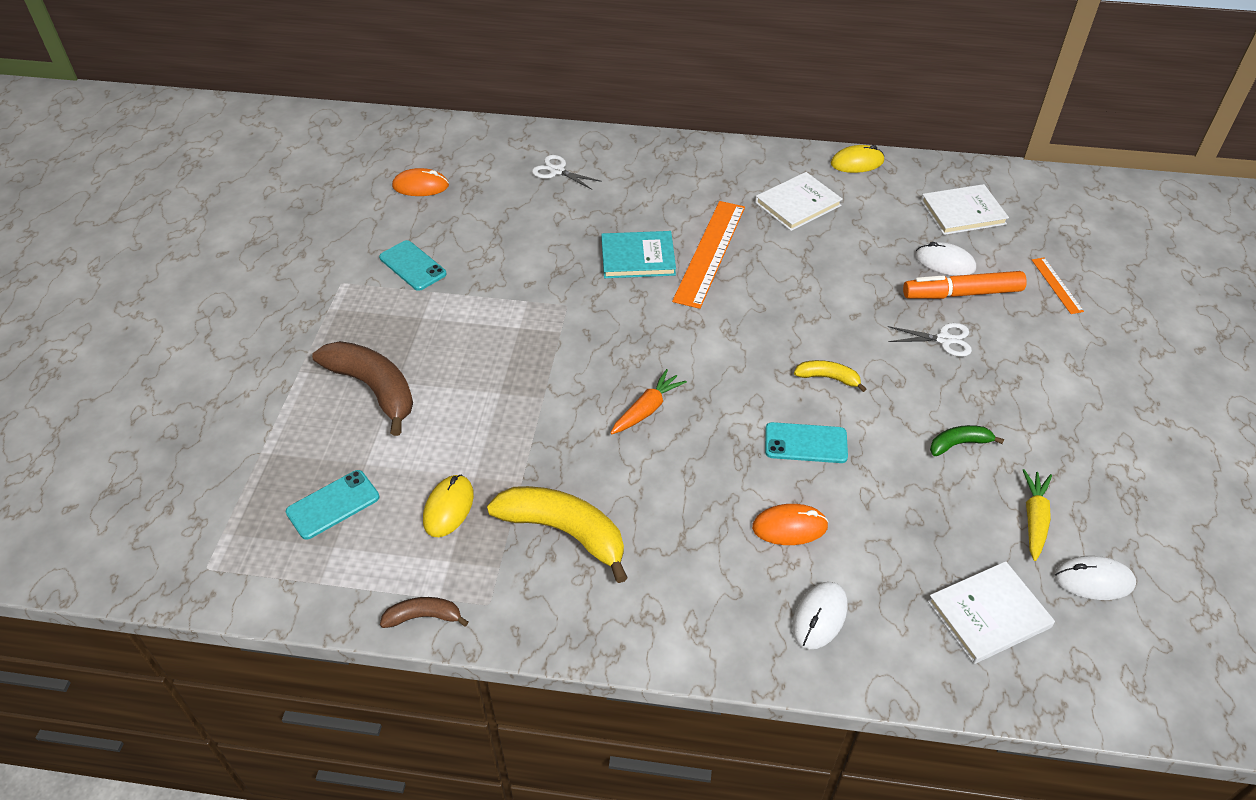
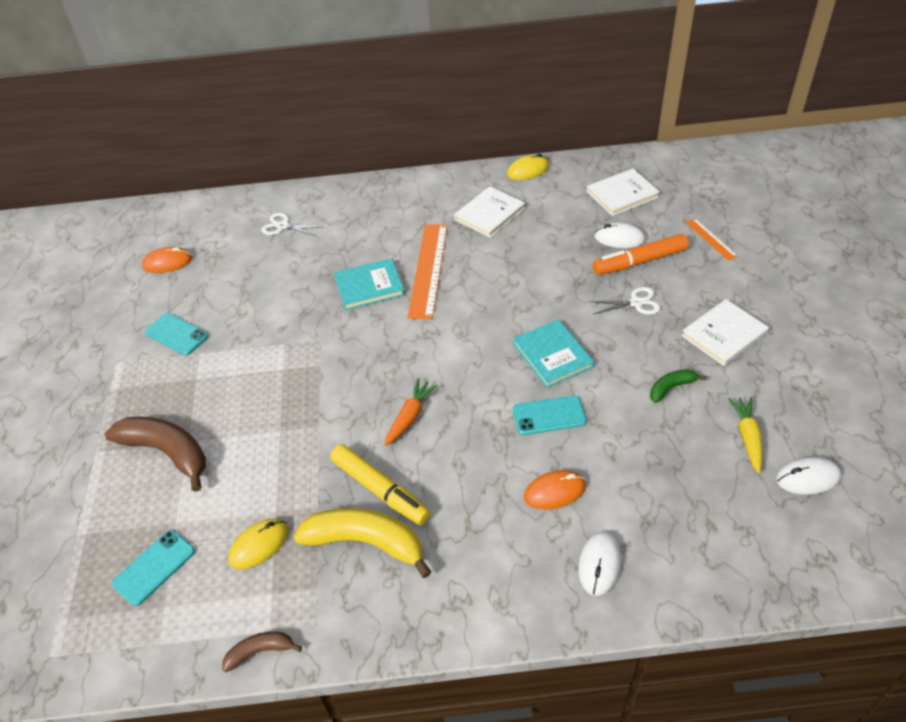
camera: 10 degrees left, 0 degrees up
yellow mouse [423,475,474,537] -> yellow mouse turned 45 degrees clockwise [228,519,289,570]
yellow banana [794,360,866,392] -> turquoise book [513,319,594,388]
white book [928,561,1055,664] -> white book moved to [681,299,769,366]
none -> yellow marker [330,444,431,525]

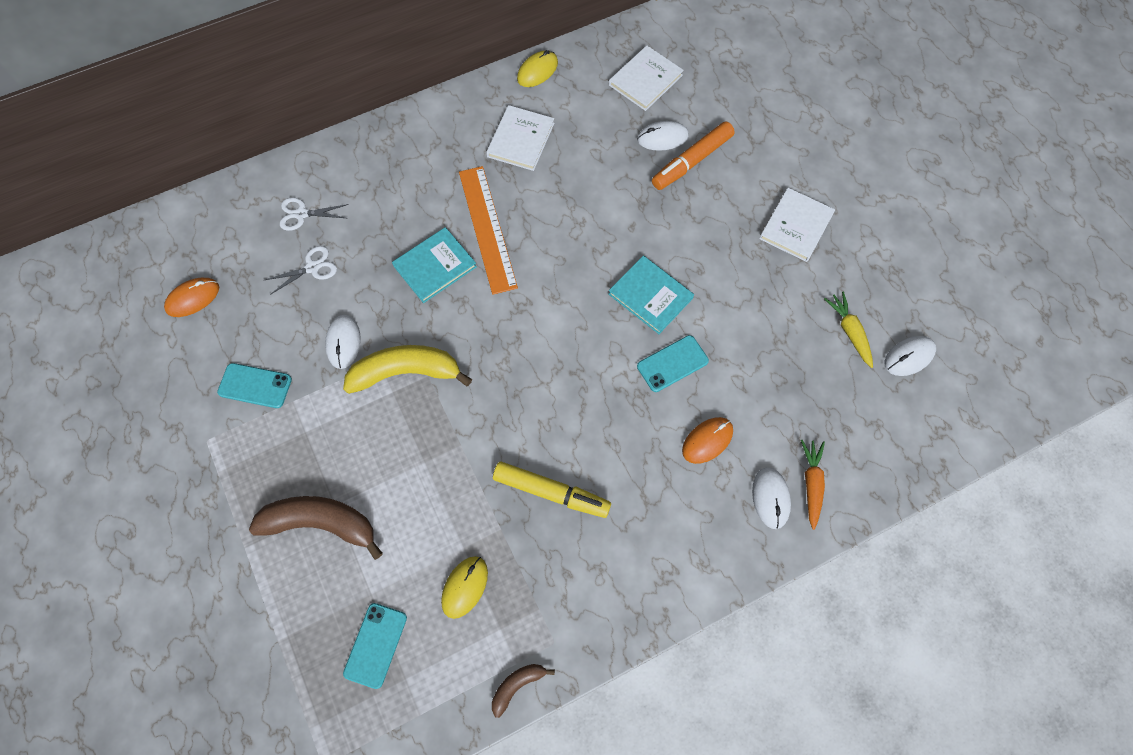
camera: 25 degrees left, 20 degrees up
yellow banana [294,508,432,578] -> yellow banana moved to [343,345,472,394]
orange carrot [384,378,438,446] -> orange carrot moved to [801,440,825,530]
white scissors [589,287,660,314] -> white scissors moved to [265,246,337,295]
green banana [650,369,707,403] -> none
orange ruler [686,219,738,260] -> none
none -> white mouse [325,315,360,369]

